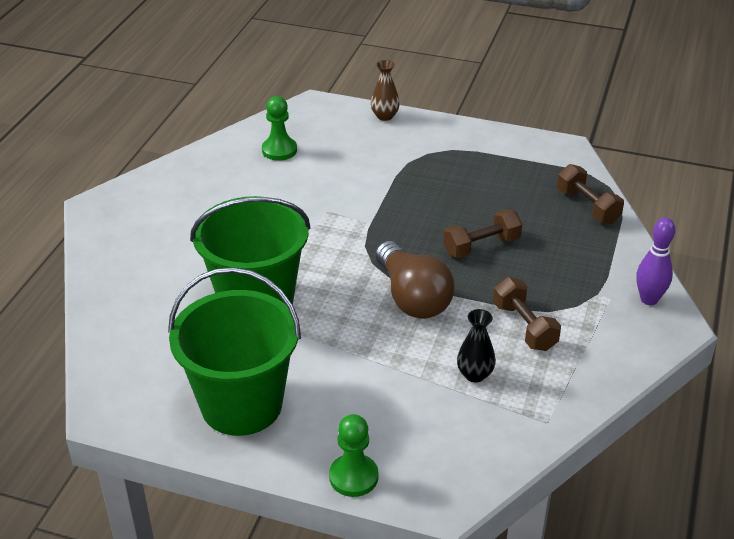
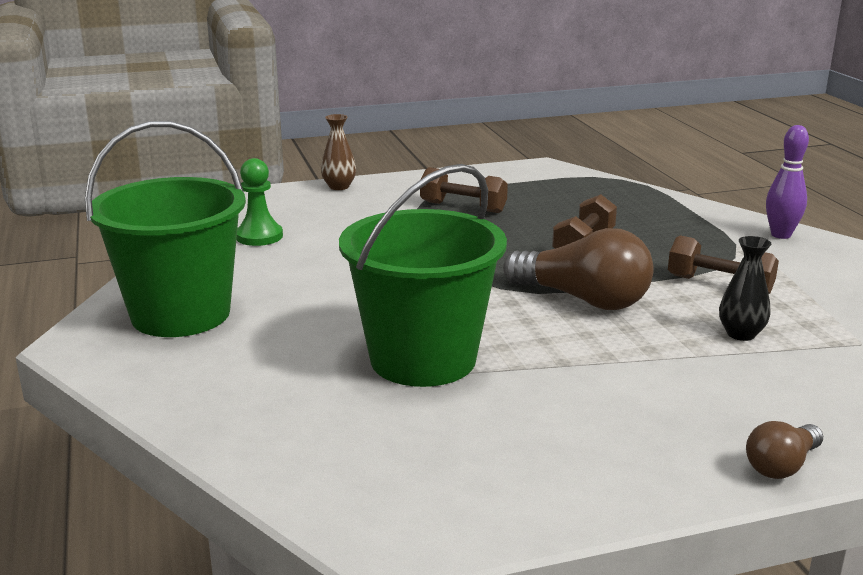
camera: 35 degrees left, 15 degrees down
green bucket [168,267,301,436] -> green bucket moved to [85,121,246,337]
green pawn [329,414,378,497] -> brown light bulb [746,421,823,479]
brown dumbbell [557,164,624,224] -> brown dumbbell moved to [420,167,508,213]

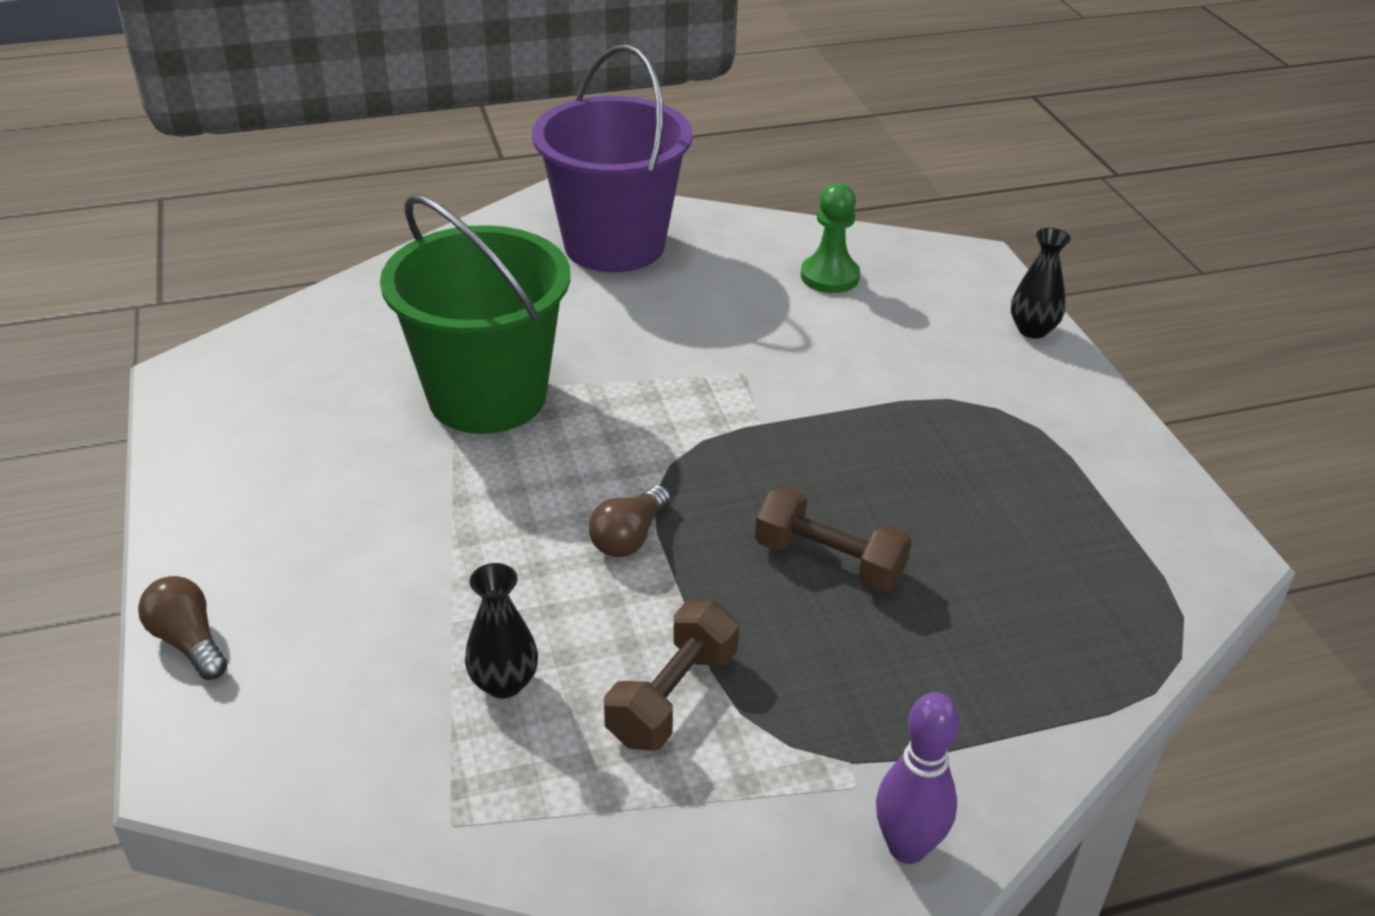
camera: 90 degrees right, 15 degrees up
green bucket [85,121,246,337] -> purple bucket [532,44,692,272]
brown vase [321,114,356,190] -> black vase [1011,228,1071,338]
brown dumbbell [420,167,508,213] -> none
brown light bulb [503,228,654,310] -> brown light bulb [589,485,671,557], size x0.52

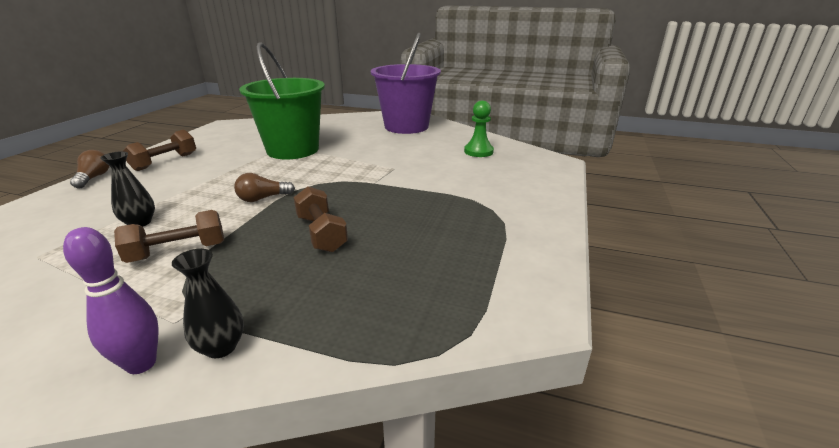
camera: 35 degrees right, 10 degrees down
black vase [1011,228,1071,338] -> black vase moved to [172,249,244,358]
none -> brown dumbbell [123,129,196,171]

